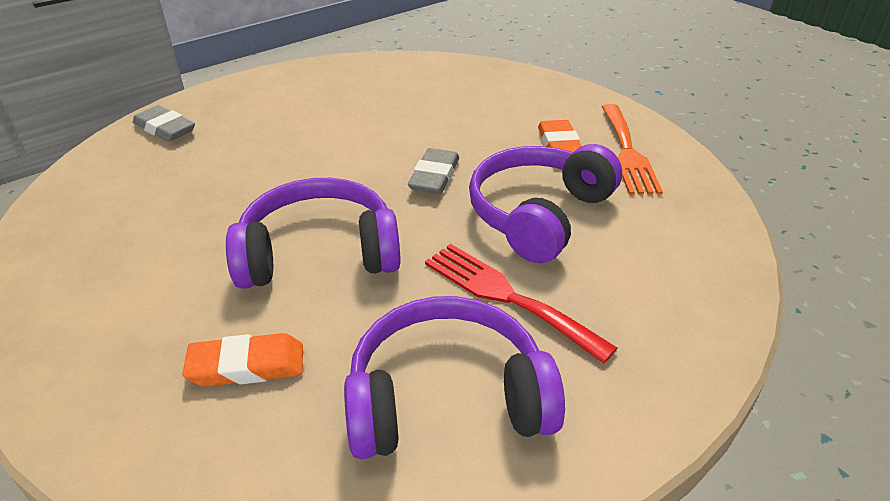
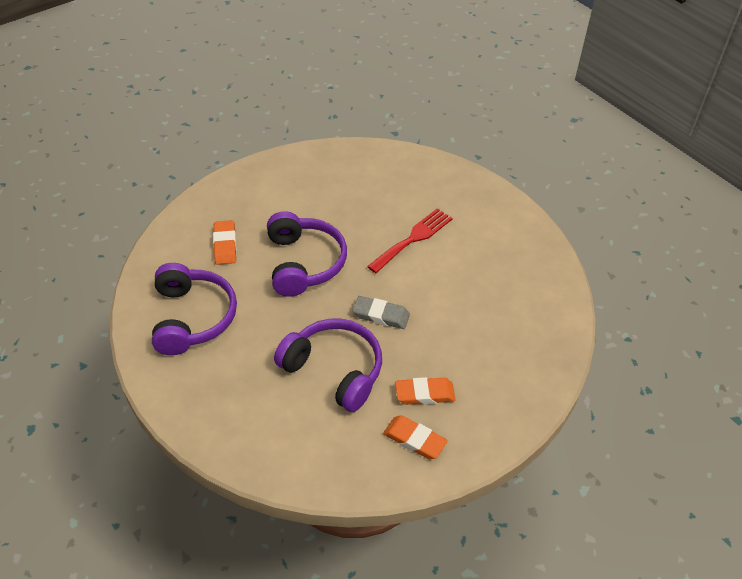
camera: 90 degrees right, 10 degrees up
grey eraser [133,105,195,142] -> none
red fork [425,244,617,363] -> red fork moved to [367,208,453,273]
orange fork [602,104,663,195] -> orange eraser [383,415,448,459]

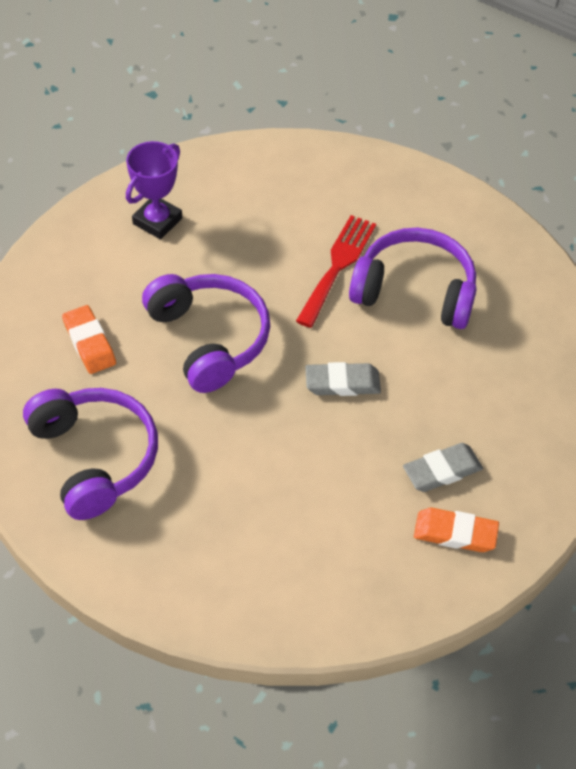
camera: 20 degrees left, 5 degrees up
purple headphones [274,319,382,412] -> purple headphones moved to [349,228,477,329]
orange eraser [395,377,456,405] -> grey eraser [403,443,483,492]
none -> purple trophy [126,141,182,239]

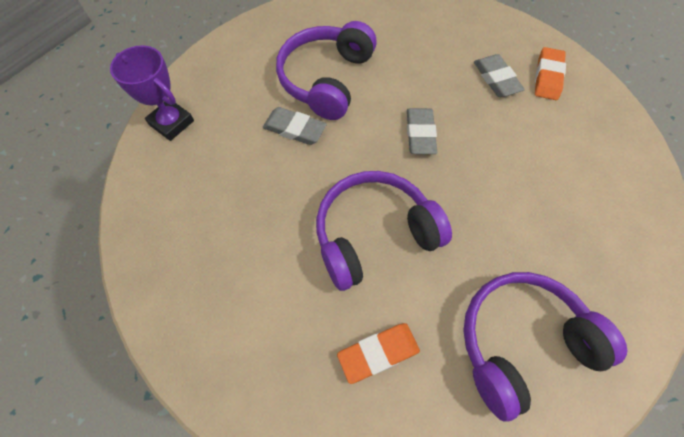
camera: 85 degrees left, 10 degrees up
purple trophy [126,141,182,239] -> purple trophy moved to [110,45,194,141]
red fork [296,215,376,328] -> grey eraser [263,107,327,145]

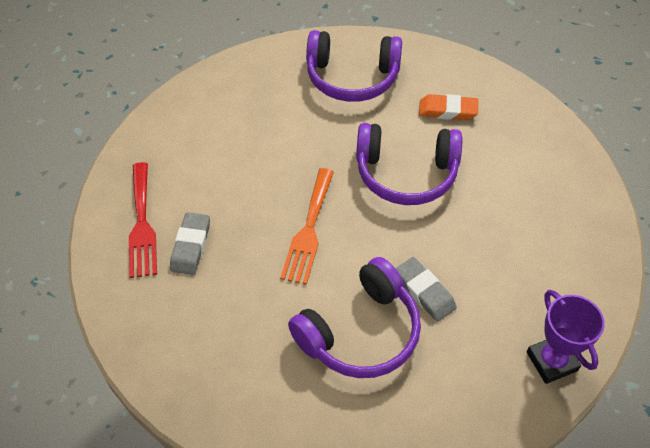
camera: 150 degrees left, 10 degrees down
grey eraser [407,108,437,154] -> orange fork [280,168,334,285]
orange eraser [535,47,566,100] -> red fork [129,162,157,278]

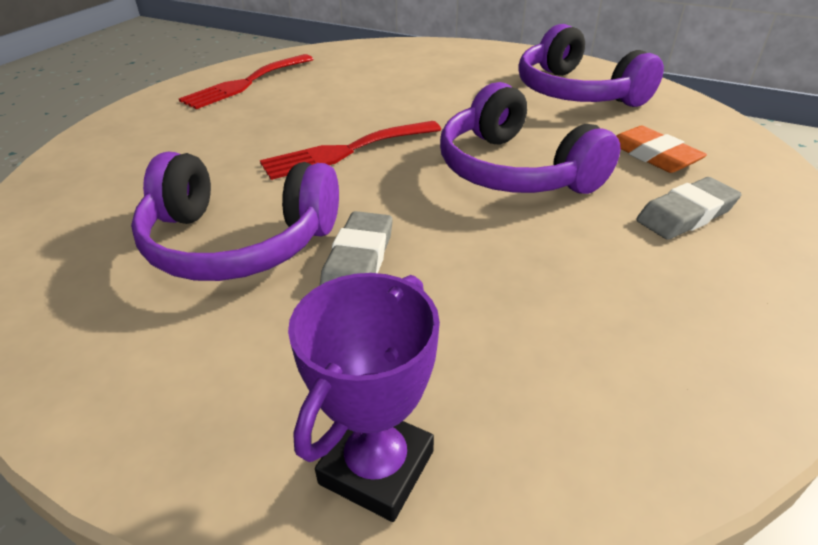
camera: 50 degrees right, 15 degrees down
grey eraser [170,212,210,275] -> grey eraser moved to [636,177,742,240]
orange fork [280,168,334,285] -> red fork [260,121,441,180]

